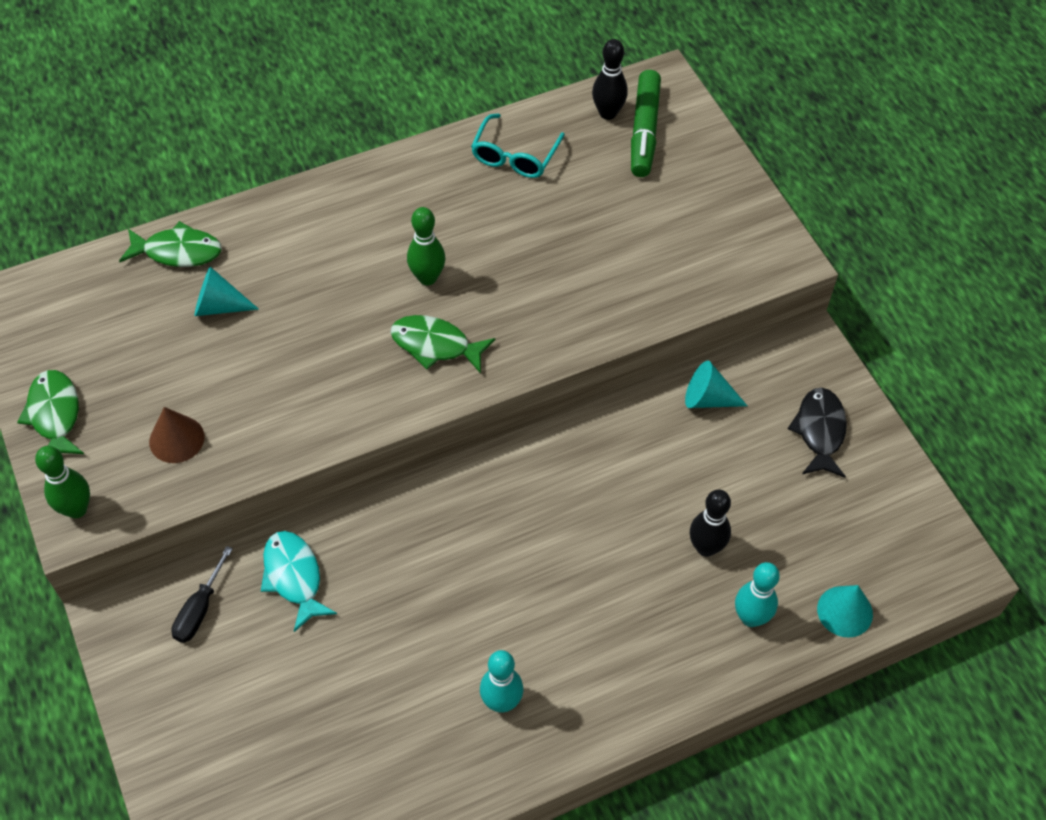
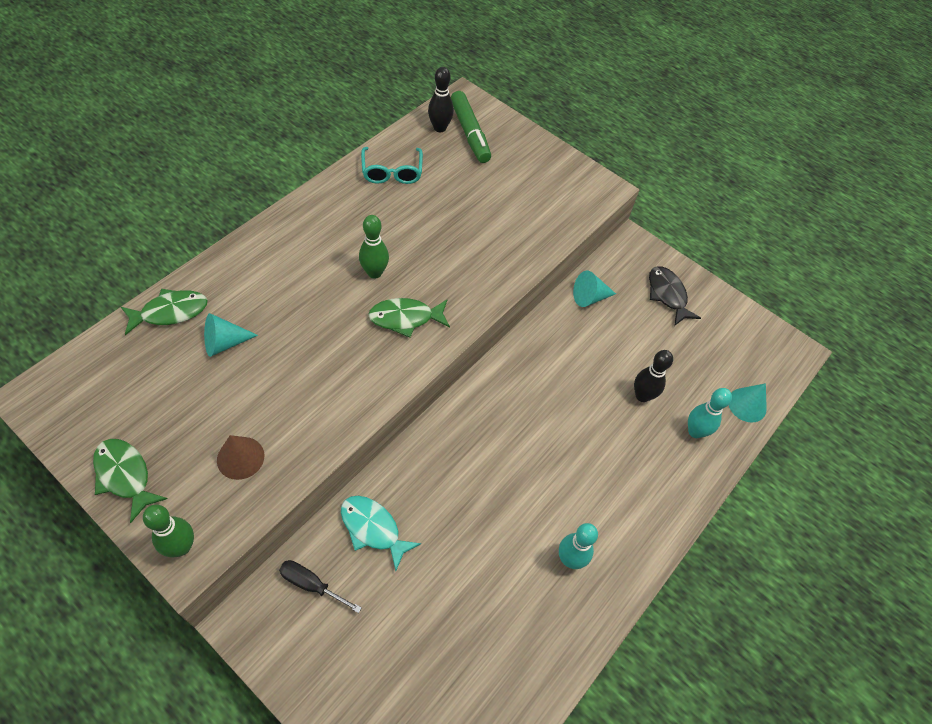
camera: 30 degrees left, 0 degrees up
black screwdriver [171,546,233,643] -> black screwdriver turned 120 degrees clockwise [279,560,362,613]

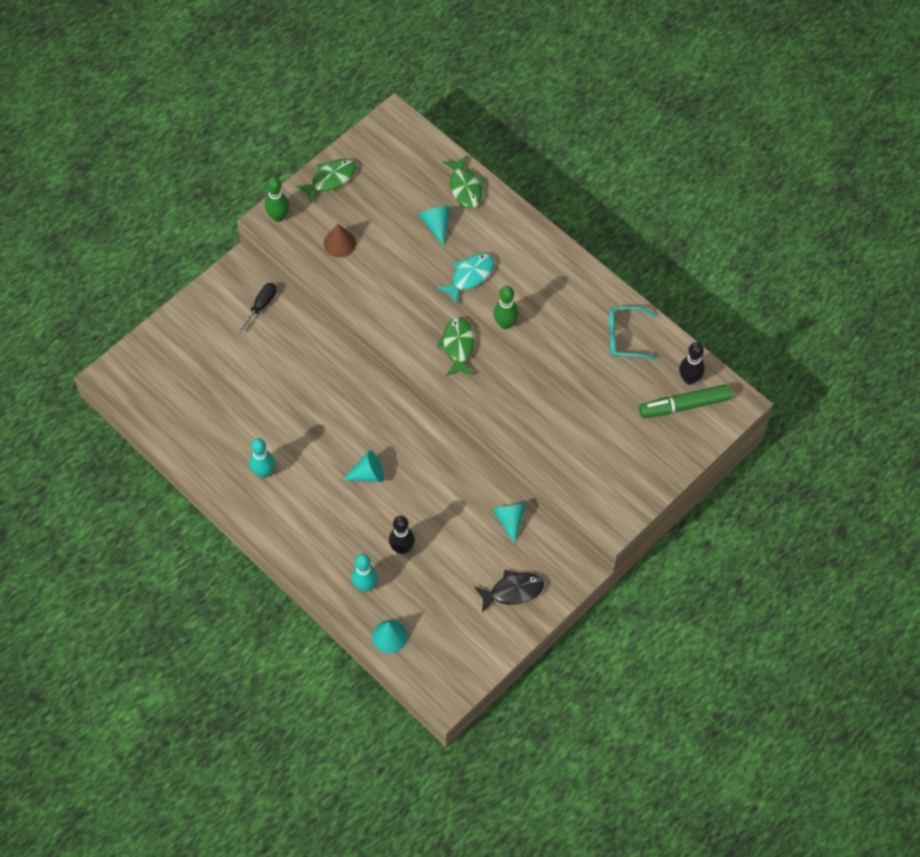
camera: 100 degrees right, 5 degrees up
turquoise fish [341,496,421,571] -> turquoise fish moved to [437,253,494,304]
none -> turquoise cone [343,450,384,482]

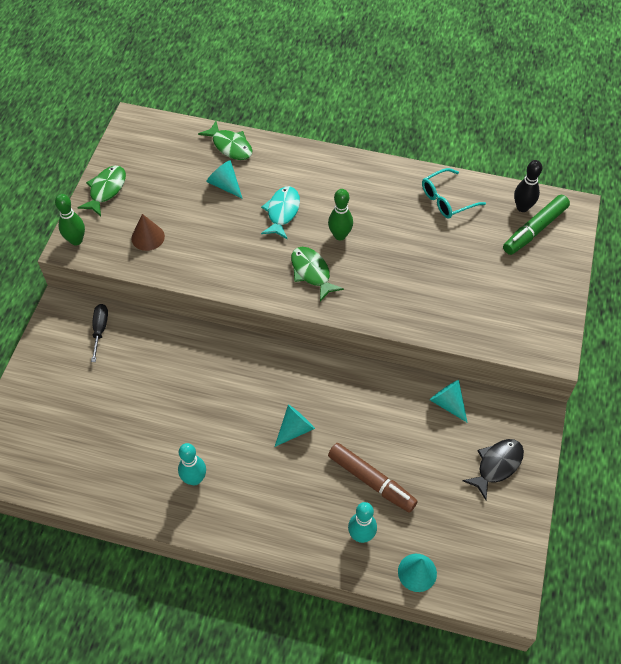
camera: 30 degrees left, 5 degrees down
black bowling pin [389,516,415,554] -> brown marker [328,443,418,513]

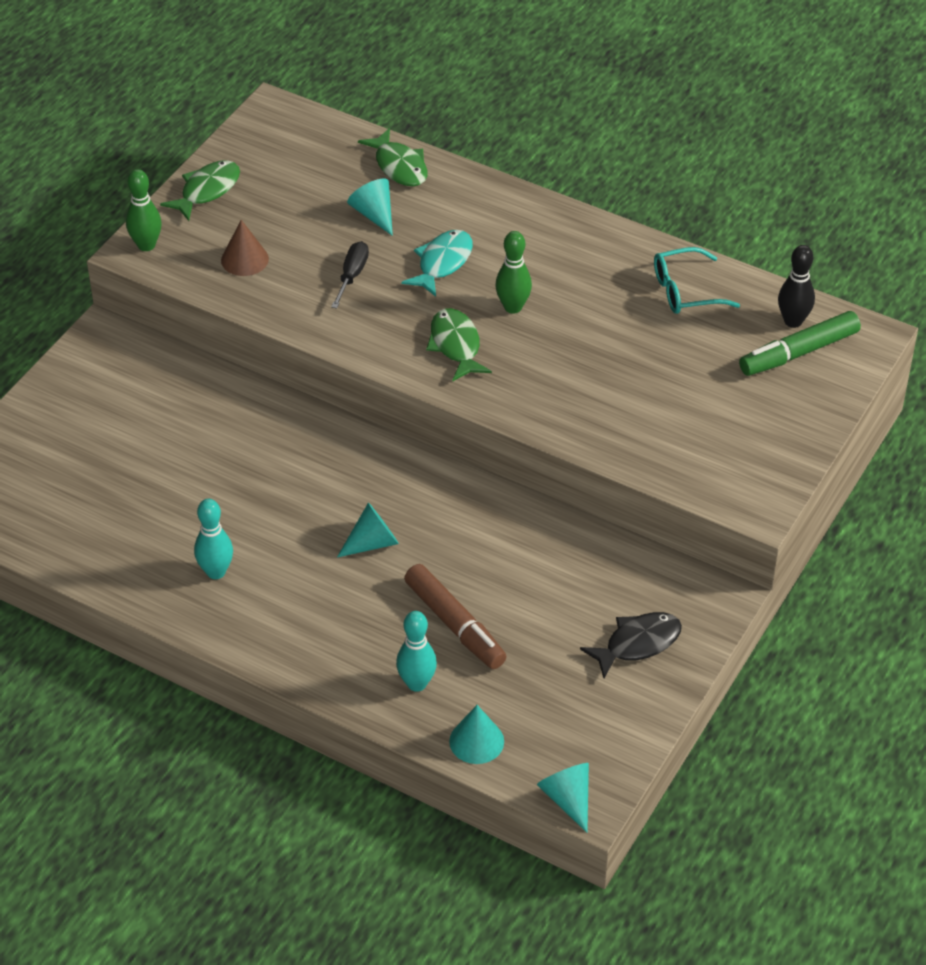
camera: 15 degrees right, 10 degrees down
black screwdriver [91,304,108,362] -> black screwdriver moved to [331,241,369,309]
turquoise cone [430,380,468,423] -> turquoise cone moved to [537,763,589,833]

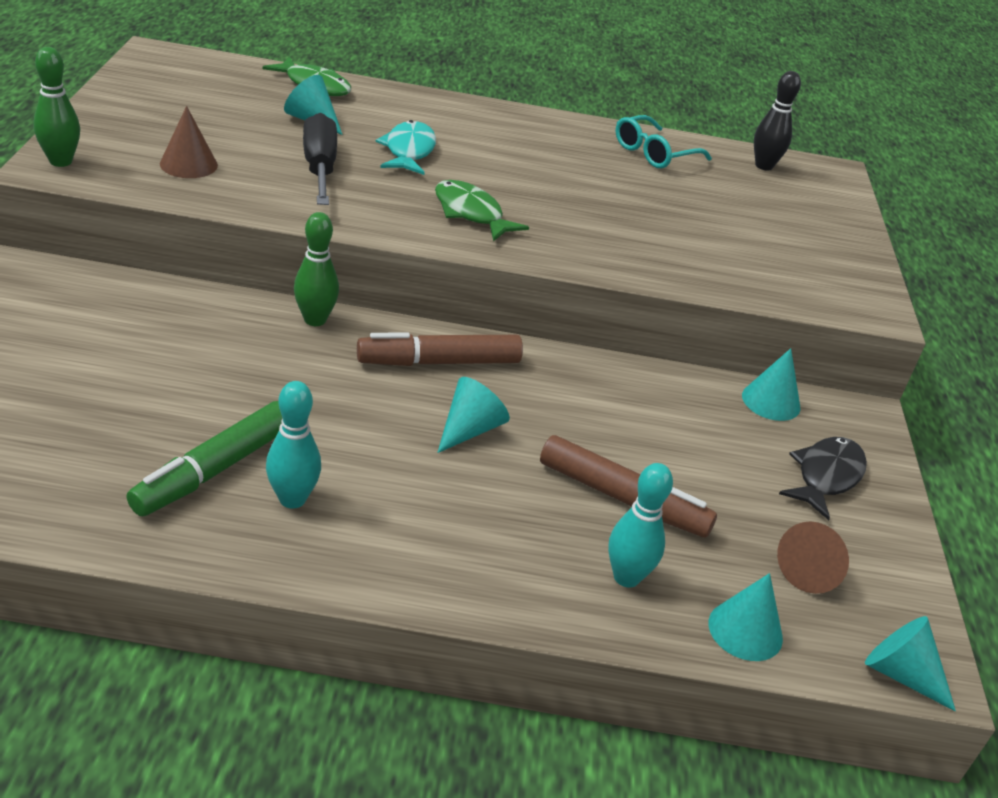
camera: 30 degrees left, 10 degrees down
green fish [160,160,240,221] -> none
black screwdriver [331,241,369,309] -> black screwdriver [303,113,337,205], size x1.56
green bowling pin [495,231,532,314] -> green bowling pin moved to [294,212,339,326]
green marker [739,311,861,376] -> green marker moved to [126,401,282,516]
none -> brown marker [357,332,523,366]
none -> turquoise cone [742,348,800,421]
none -> brown cone [777,521,849,594]

